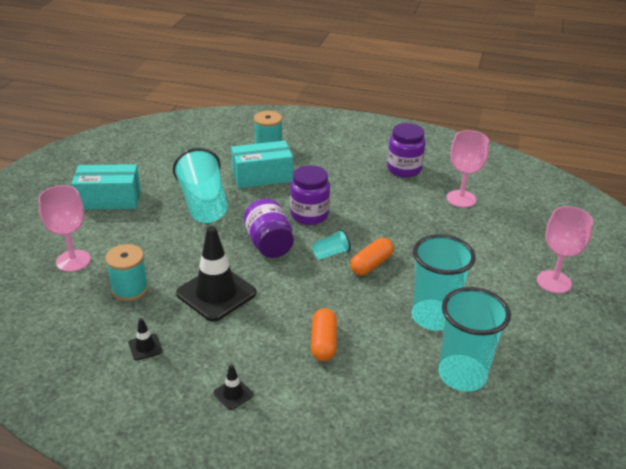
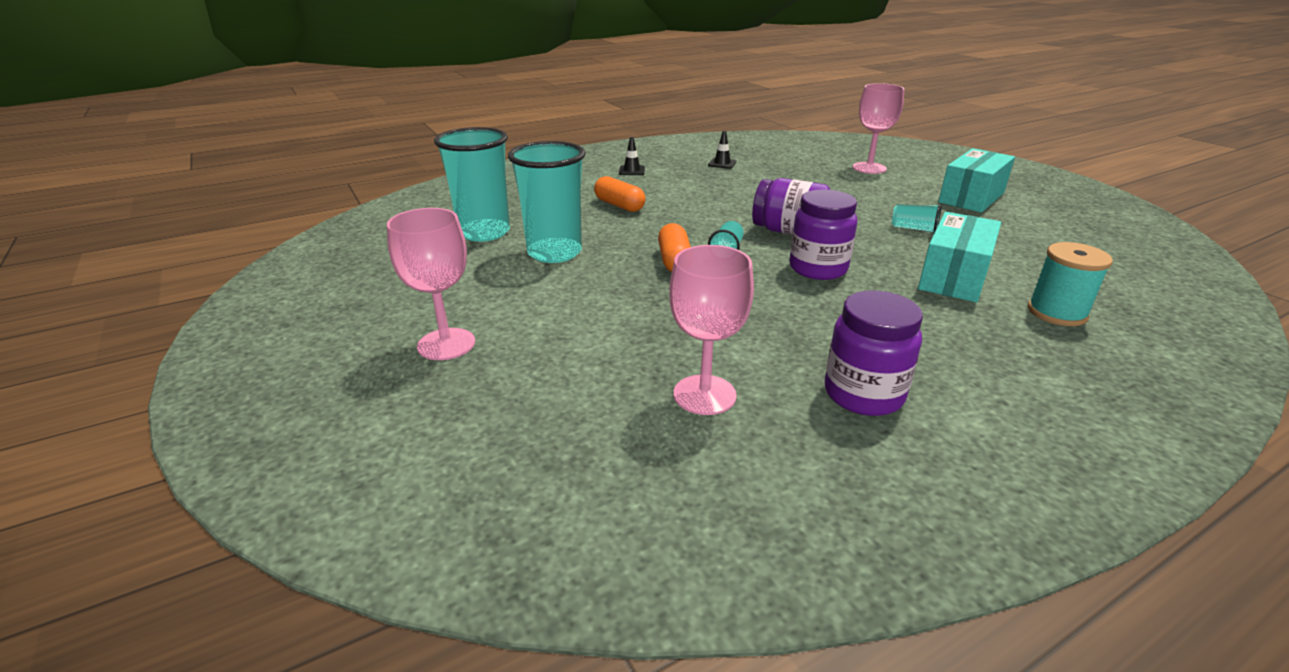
camera: 135 degrees right, 5 degrees down
turquoise spool [105,244,149,301] -> none
turquoise cup [173,148,228,223] -> turquoise cup [892,204,941,233], size x0.44
black traffic cone [176,226,256,322] -> none

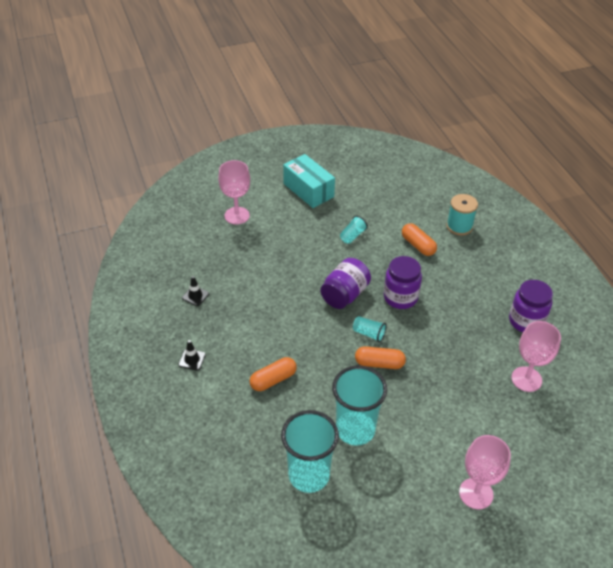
camera: 80 degrees left, 15 degrees up
turquoise box [918,212,1001,302] -> orange capsule [402,223,437,256]

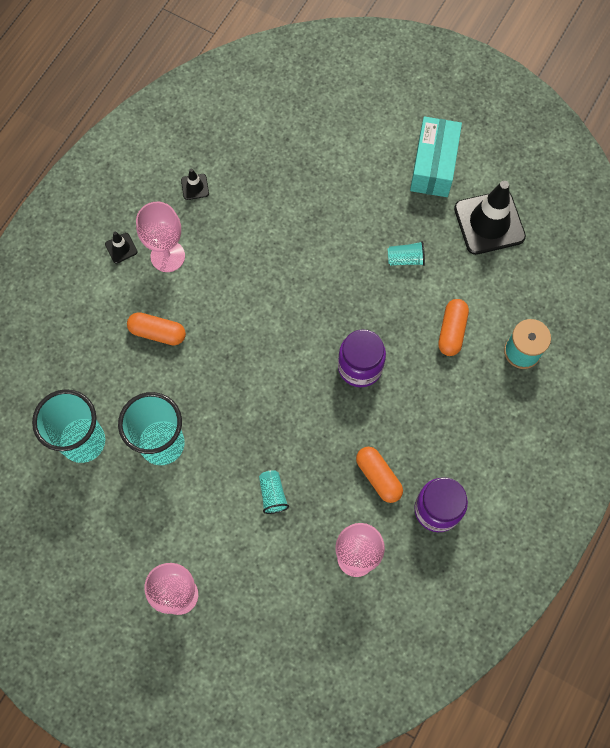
camera: 50 degrees right, 25 degrees up
pink goblet [218,160,250,224] -> pink goblet moved to [136,202,185,272]
purple jar [320,258,371,309] -> none
turquoise cup [353,316,387,342] -> turquoise cup moved to [259,470,289,514]
orange capsule [355,346,406,369] -> orange capsule moved to [356,447,403,503]
none -> black traffic cone [454,181,526,255]

